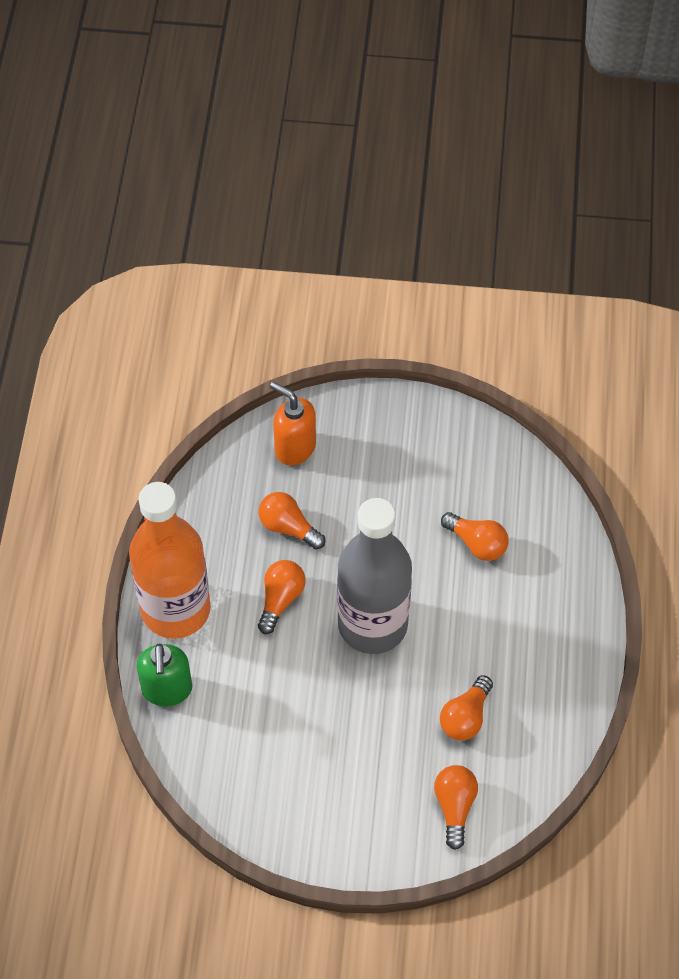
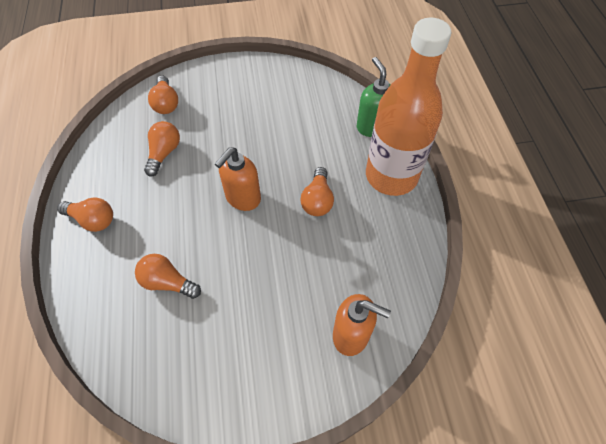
camera: 165 degrees right, 0 degrees up
orange light bulb [258,492,326,550] -> orange light bulb moved to [57,197,113,232]
grey bottle [337,498,412,654] -> orange soap dispenser [215,147,261,211]

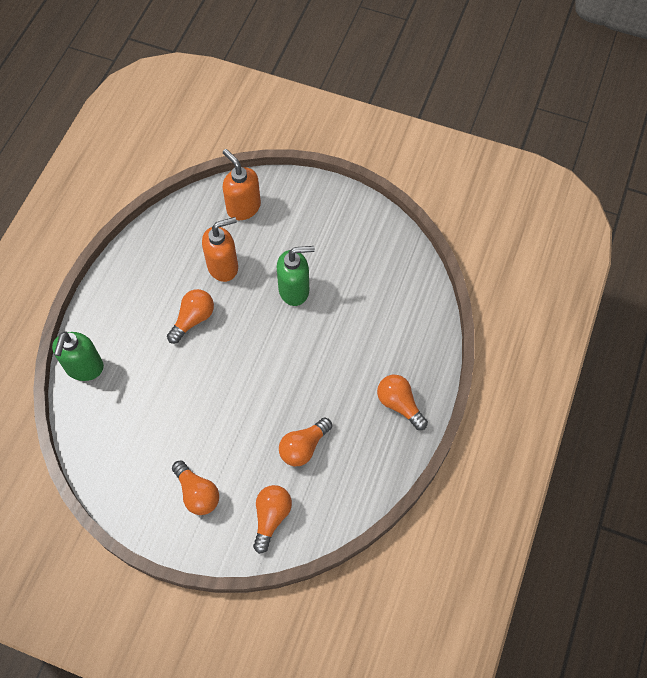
camera: 150 degrees left, 5 degrees up
orange light bulb [135,254,201,299] -> orange light bulb moved to [172,460,219,515]
orange soap dispenser [215,147,261,211] -> orange soap dispenser moved to [202,217,238,282]
orange bottle [366,18,451,196] -> none
none -> green soap dispenser [277,246,315,306]

